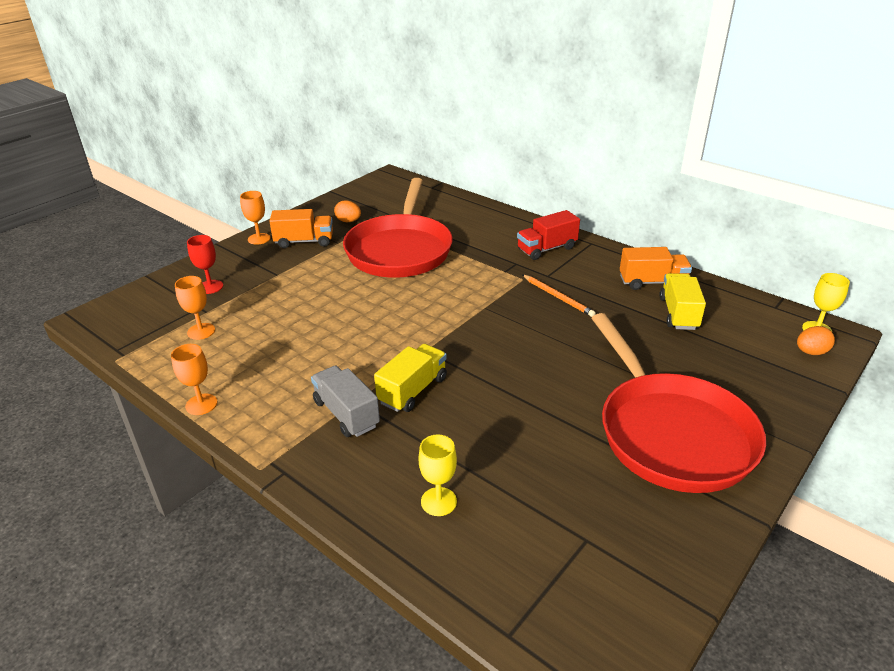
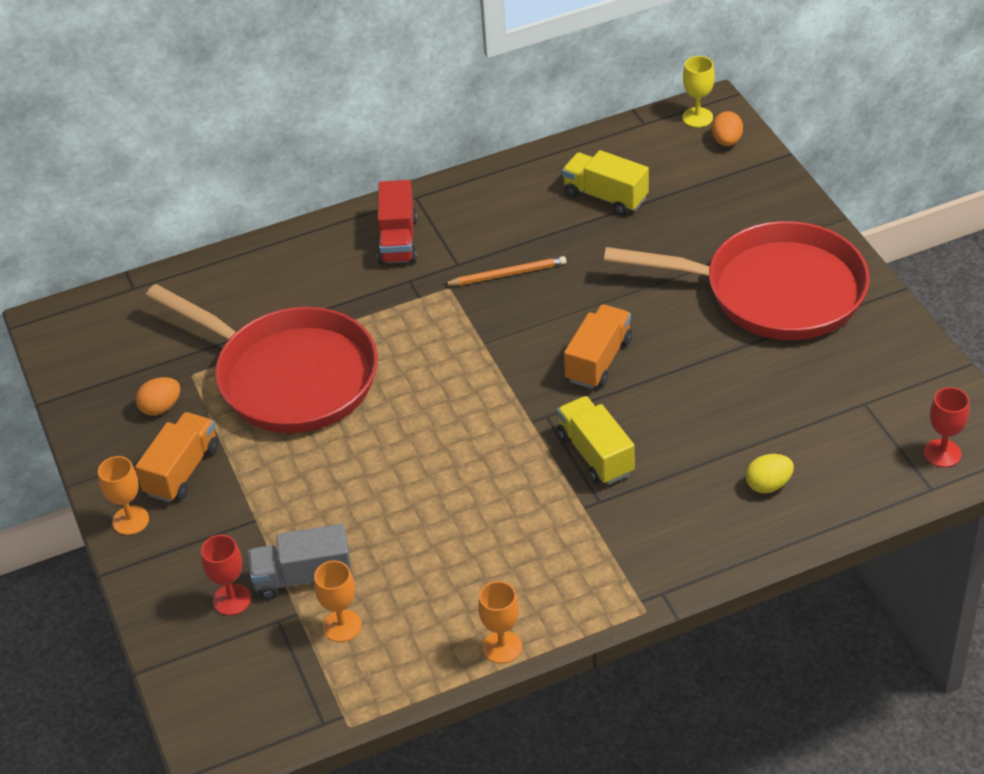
camera: 60 degrees left, 10 degrees up
grey truck [311,365,380,437] -> grey truck moved to [248,524,352,600]
yellow goblet [419,435,457,516] -> yellow egg [746,454,794,493]
orange truck [620,247,692,290] -> orange truck moved to [564,304,632,389]
none -> red goblet [924,387,970,468]

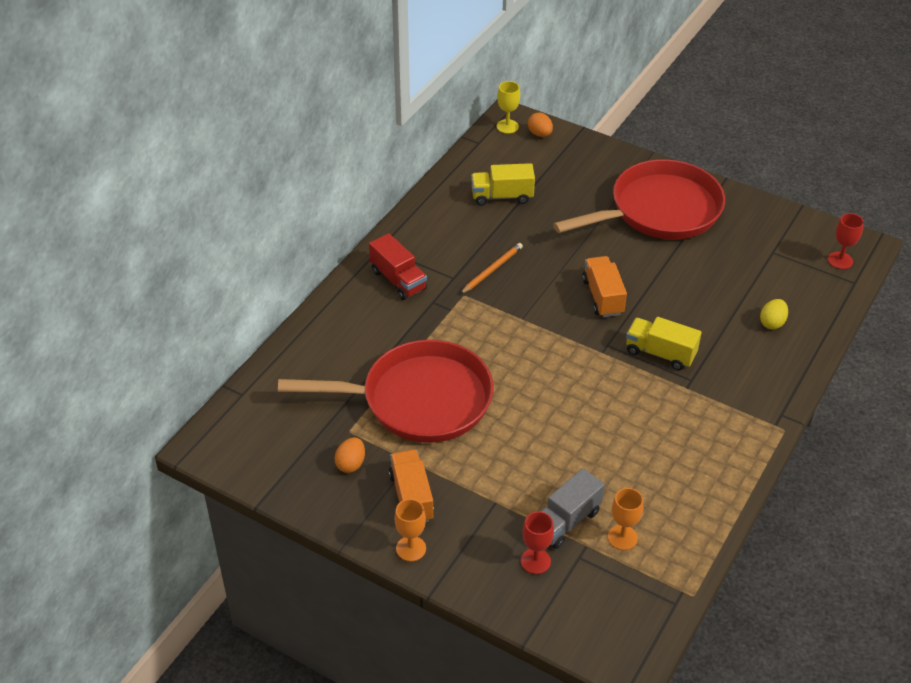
camera: 40 degrees left, 0 degrees up
orange goblet [478,581,522,664] -> none

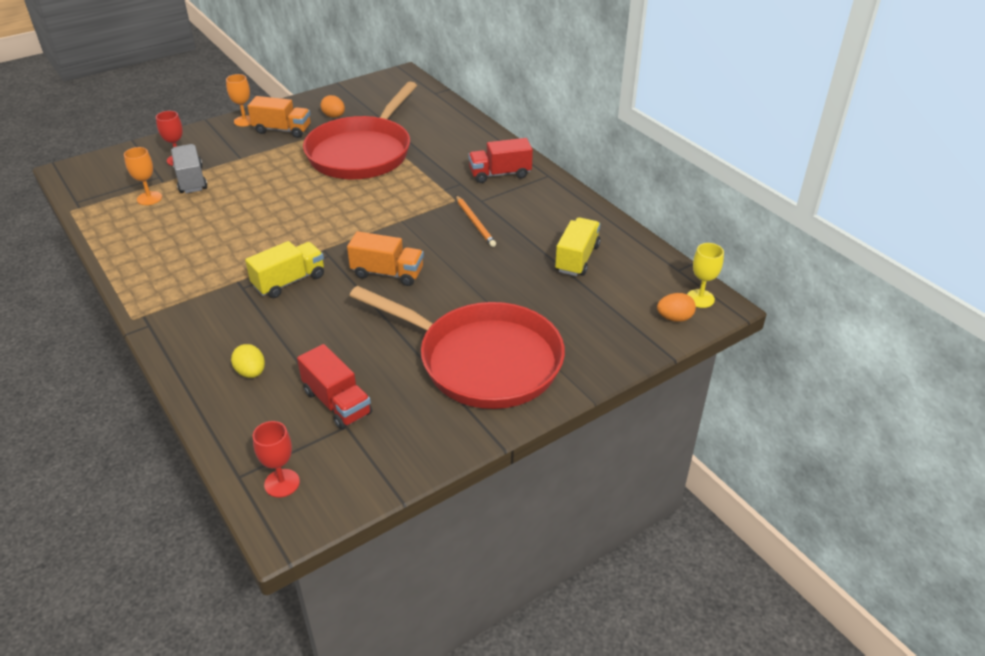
camera: 115 degrees right, 5 degrees down
red pan [553,159,725,240] -> red pan turned 60 degrees counterclockwise [349,286,565,409]
none -> red truck [297,344,372,430]

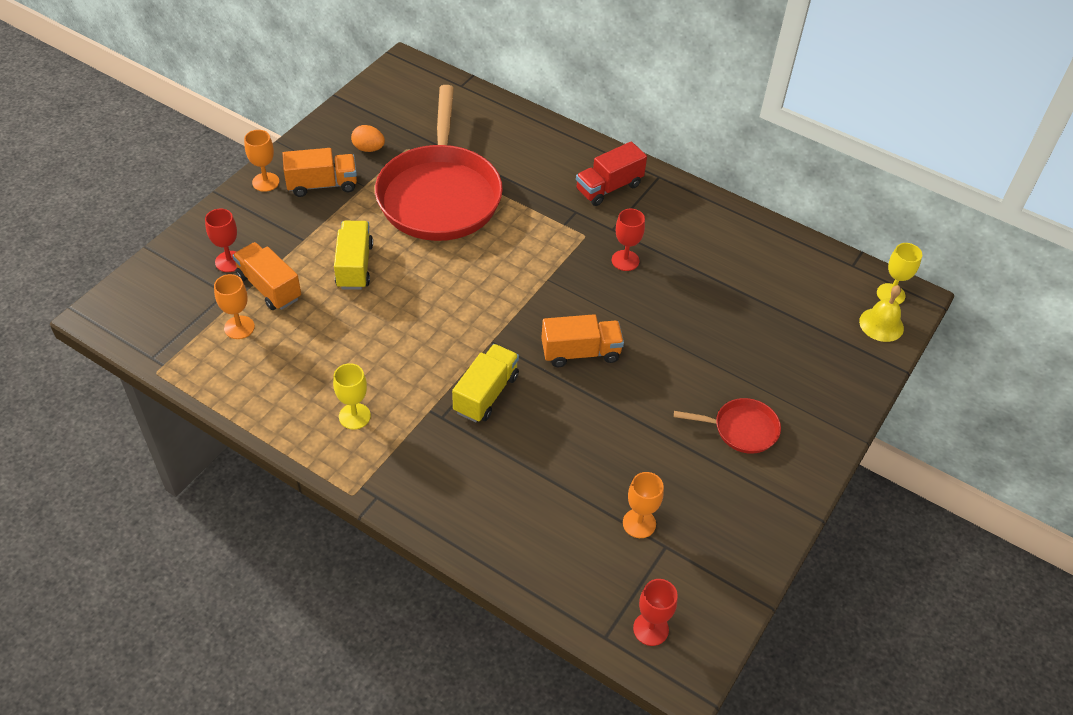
camera: 25 degrees left, 10 degrees up
grey truck [171,144,207,193] -> orange truck [232,242,301,310]
yellow egg [231,344,265,378] -> none
red truck [297,344,372,430] -> orange goblet [623,472,664,538]
red pan [349,286,565,409] -> red pan [674,398,781,454], size x0.44
orange pencil [456,195,496,247] -> red goblet [612,208,645,271]
yellow truck [555,217,600,276] -> yellow truck moved to [334,221,373,290]
orange egg [657,293,696,322] -> yellow bell [859,285,904,342]
none -> yellow goblet [333,363,371,430]

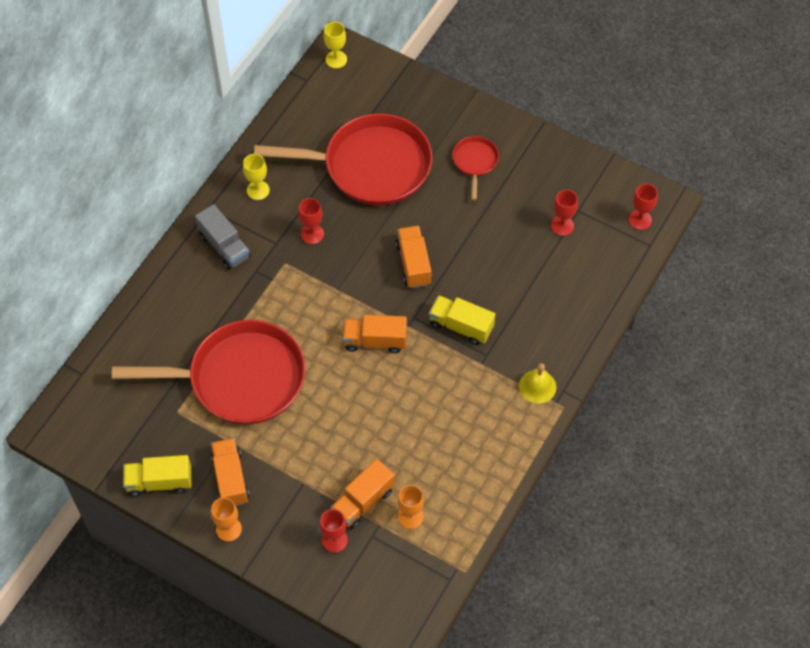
camera: 90 degrees left, 10 degrees up
yellow goblet [333,363,371,430] -> yellow goblet moved to [243,154,270,200]
yellow truck [334,221,373,290] -> yellow truck moved to [123,455,191,497]
orange egg [351,125,385,152] -> none
red truck [576,142,647,206] -> grey truck [195,204,251,270]
orange goblet [623,472,664,538] -> red goblet [551,190,578,236]
yellow bell [859,285,904,342] -> yellow bell moved to [519,363,556,404]
none -> red pan [254,113,432,206]
none -> orange truck [342,315,407,354]

